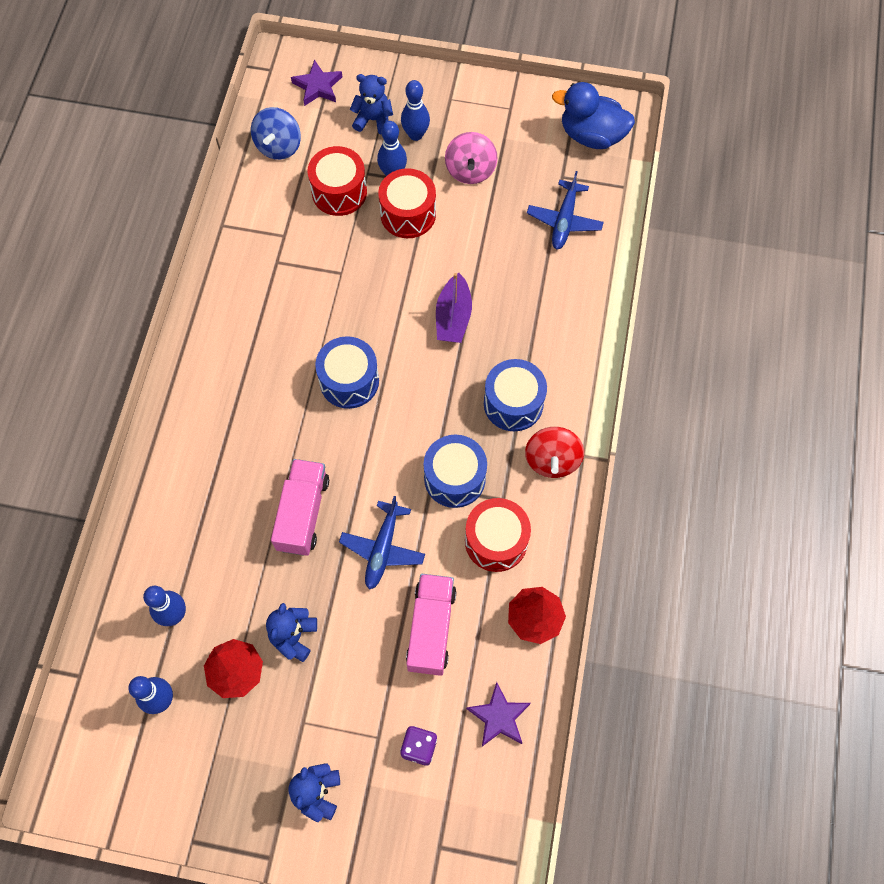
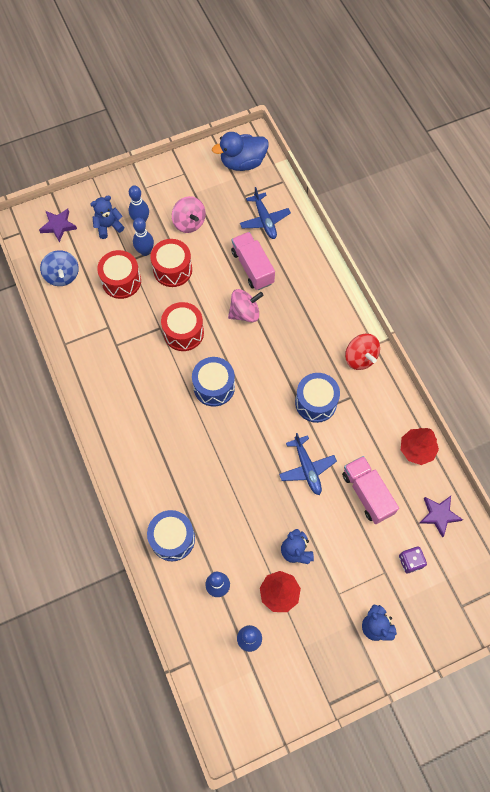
camera: 35 degrees left, 0 degrees up
pink truck [271,459,329,556] -> pink truck moved to [231,232,275,290]
purple boat [436,273,472,343] -> pink spinning top [228,289,264,322]
red drum [465,498,531,572] -> red drum moved to [161,302,204,351]
blue drum [484,359,547,431] -> blue drum moved to [147,510,195,561]

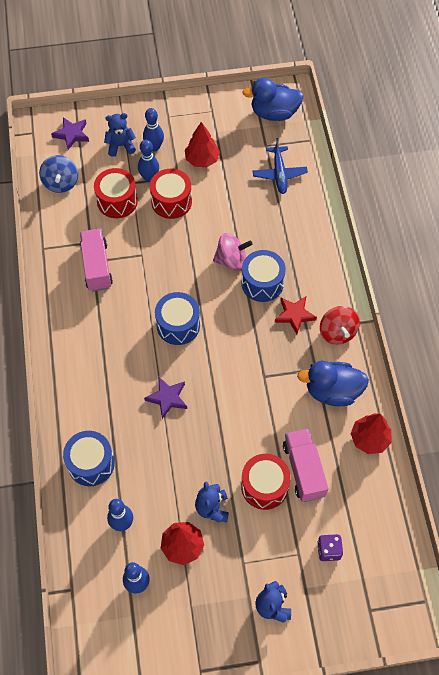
camera: 15 degrees right, 5 degrees down
red drum [161,302,204,351] -> red drum moved to [241,454,291,510]
pink spinning top [172,196,206,233] -> red tree [185,122,220,167]
pink truck [231,232,275,290] -> pink truck moved to [80,228,113,291]
blue plane [279,433,337,495] -> none
blue drum [295,373,340,423] -> blue drum moved to [241,250,286,302]
purple star [420,496,463,538] -> purple star moved to [144,376,187,419]
none -> red star [275,296,317,334]
none -> blue duck [297,361,369,406]

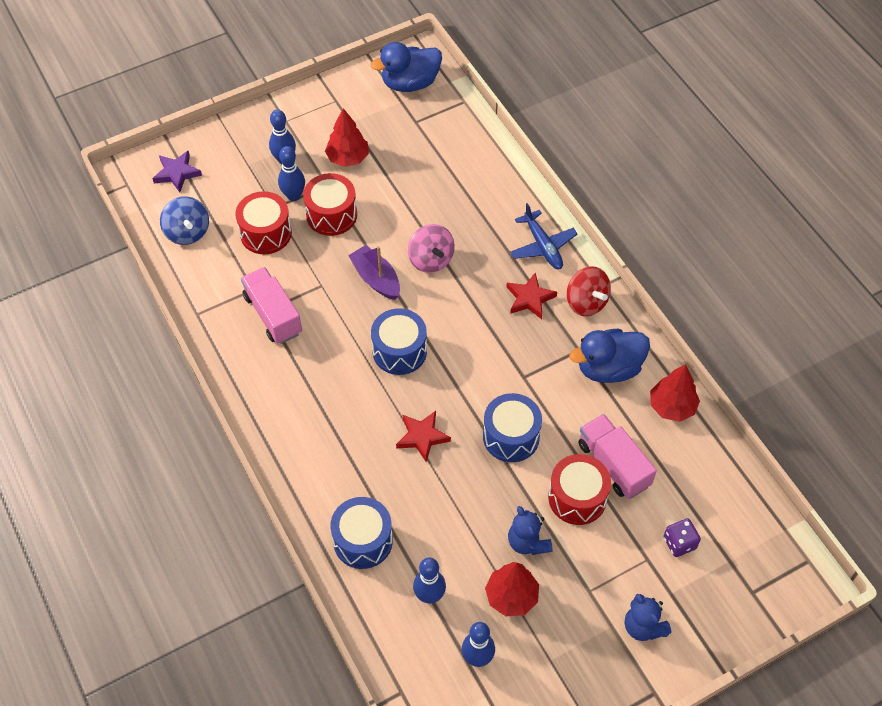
camera: 20 degrees left, 5 degrees down
blue teddy bear [104,113,136,157] -> none
purple star [144,376,187,419] -> red star [396,411,451,462]
pink spinning top [213,233,253,270] -> pink spinning top turned 90 degrees clockwise [408,224,455,273]
blue drum [241,250,286,302] -> blue drum moved to [483,393,542,462]
blue plane [252,138,308,194] -> blue plane moved to [510,203,578,269]
none -> purple boat [348,245,400,300]

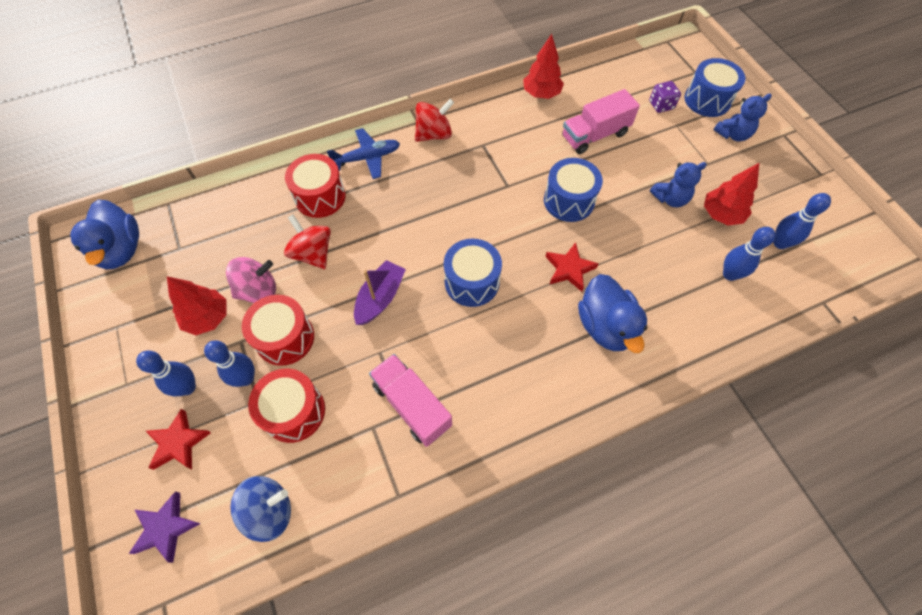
camera: 85 degrees left, 5 degrees up
pink truck [241,267,302,344] -> pink truck turned 75 degrees clockwise [369,354,452,447]
blue drum [330,497,393,569] -> blue drum moved to [684,58,745,117]
purple boat [348,245,400,300] -> purple boat turned 150 degrees clockwise [354,260,406,325]
pink spinning top [408,224,455,273] -> pink spinning top moved to [226,257,276,303]
red star [506,273,557,319] -> red star moved to [146,409,211,470]
red drum [548,454,611,525] -> red drum moved to [285,154,346,218]
blue duck [569,329,650,383] -> blue duck moved to [578,274,647,353]
none -> red spinning top [284,214,331,269]

